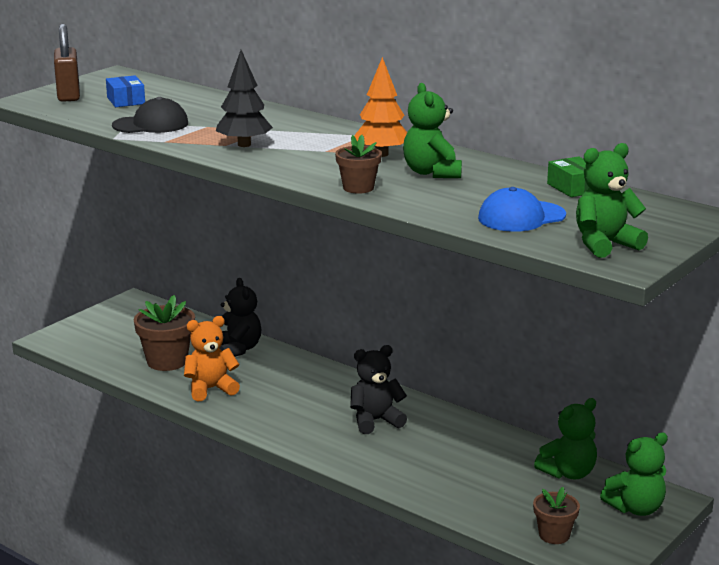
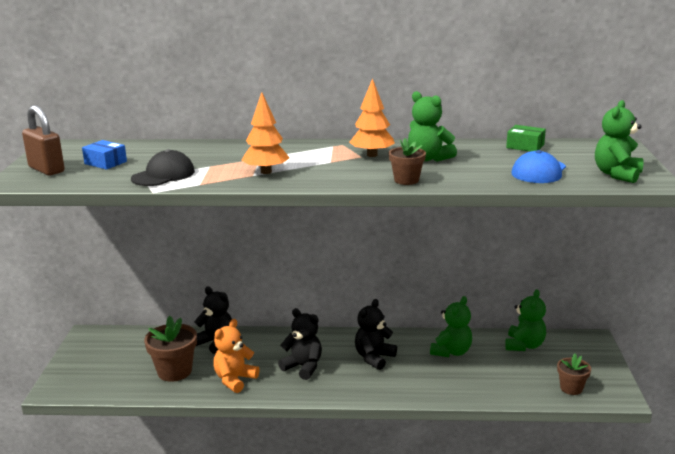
camera: 35 degrees left, 0 degrees up
black tree [216,50,273,147] -> orange tree [241,92,289,174]
green teddy bear [600,432,668,516] -> green teddy bear moved to [430,296,472,357]
none -> black teddy bear [278,308,322,380]

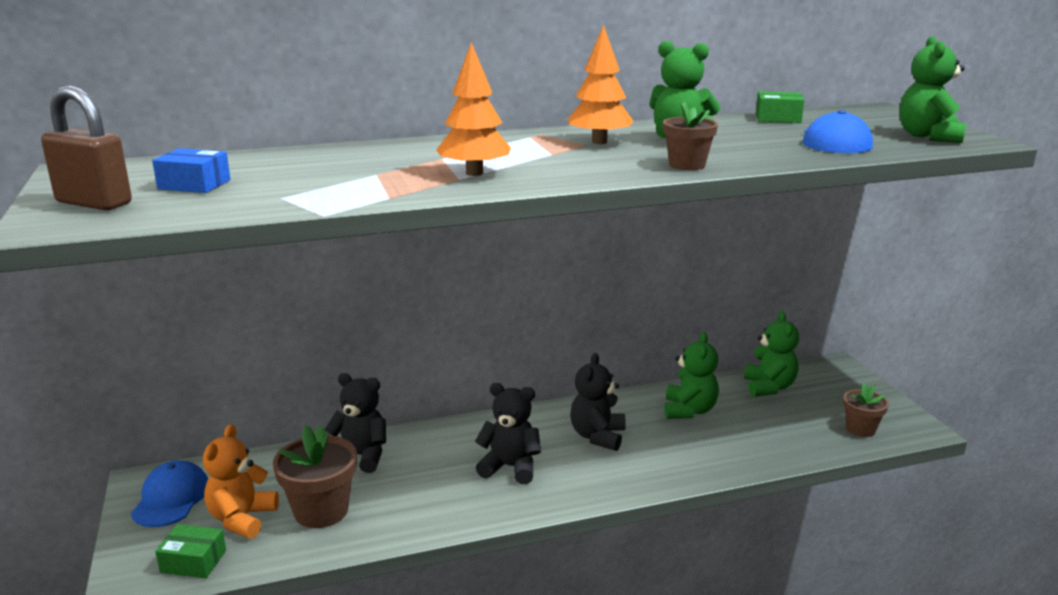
camera: 20 degrees left, 0 degrees up
black cap [131,149,195,186] -> none
orange teddy bear [213,319,260,393] -> orange teddy bear moved to [203,424,279,539]
none -> blue cap [131,460,208,527]
none -> green box [155,524,226,578]

